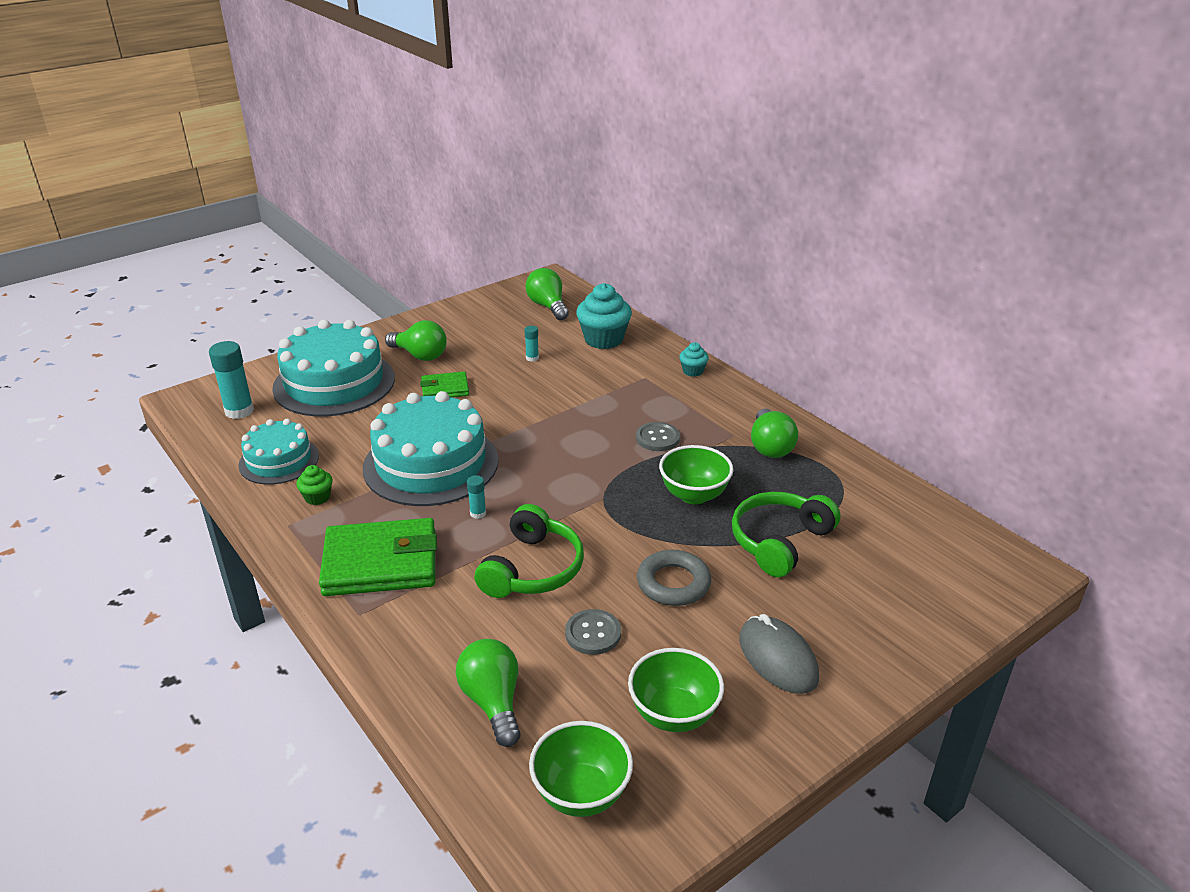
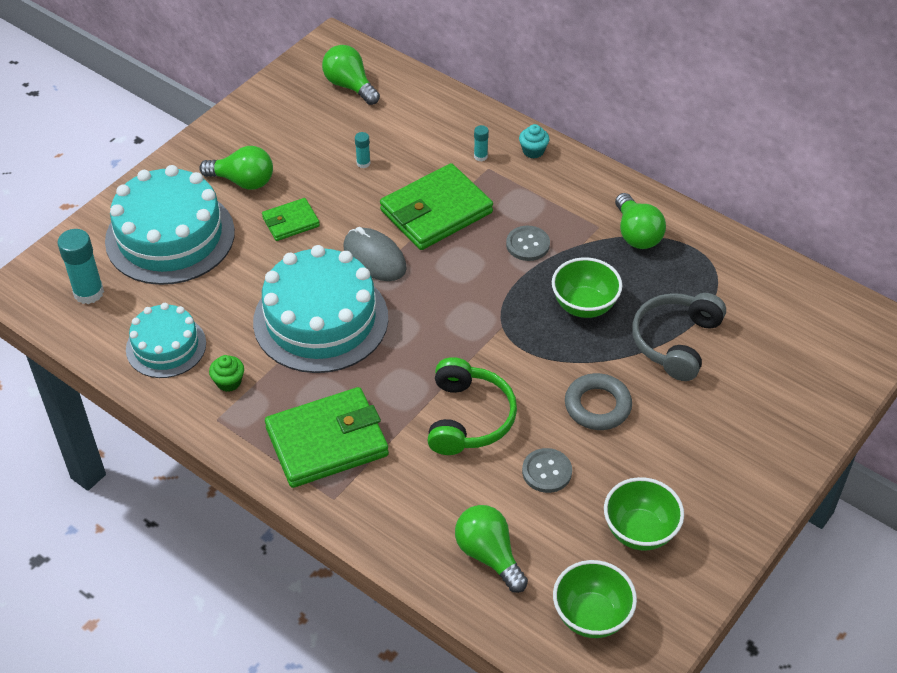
camera: 15 degrees left, 15 degrees up
turquoise glue stick [467,475,486,519] -> turquoise glue stick moved to [474,125,489,161]
turquoise cupcake [576,283,632,349] -> none
green headphones [732,492,841,577] -> grey headphones [632,293,726,381]
grey mouse [739,614,819,694] -> grey mouse moved to [343,227,407,281]
none -> green wallet [380,163,493,250]

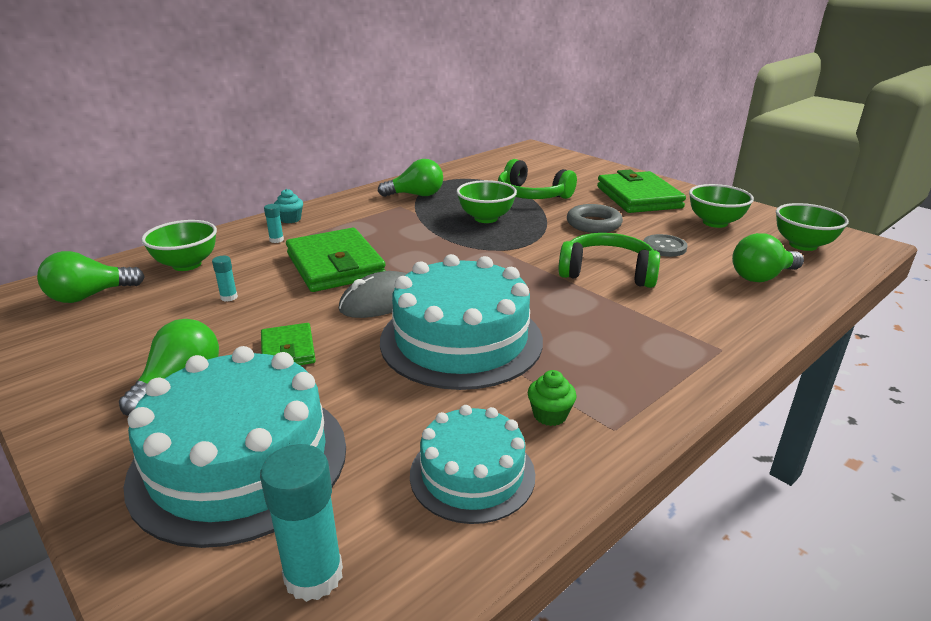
camera: 80 degrees left, 20 degrees down
green wallet [265,387,389,488] -> green wallet moved to [597,170,686,213]
grey button [506,226,550,261] -> none
grey headphones [632,293,726,381] -> green headphones [498,159,577,199]
none -> green bowl [141,220,217,271]

